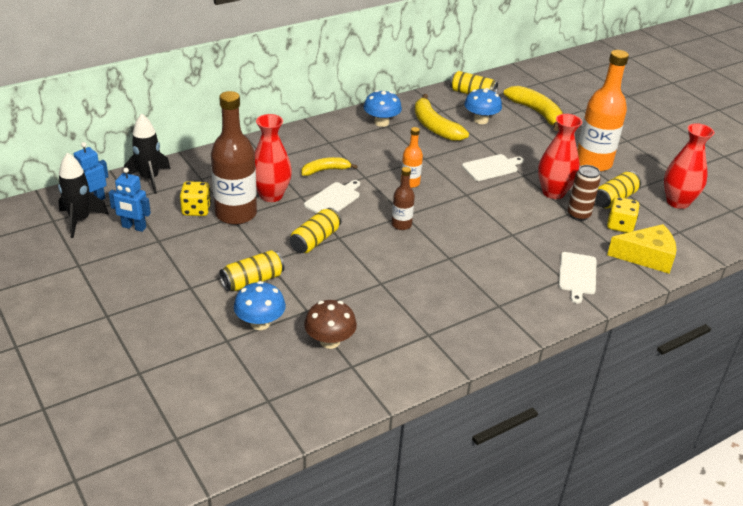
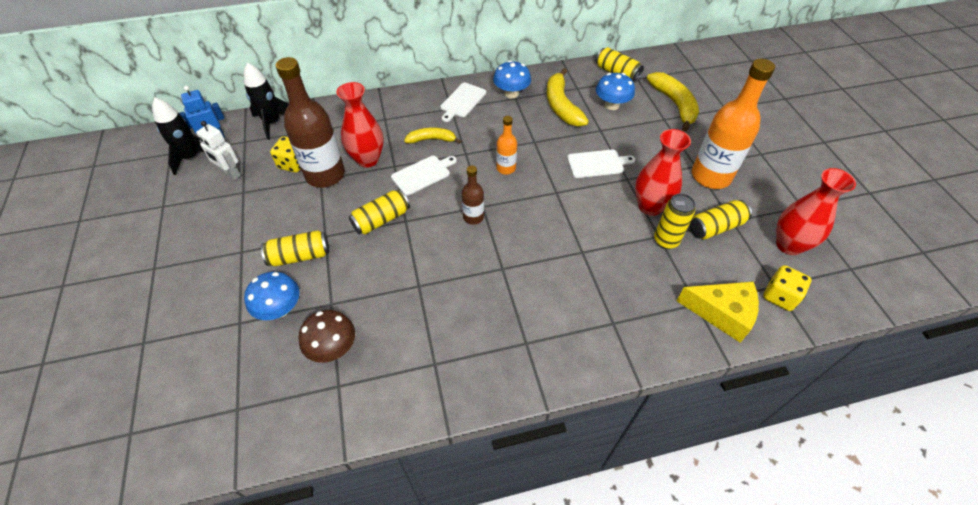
camera: 20 degrees right, 15 degrees up
blue robot [109,168,151,232] -> white robot [196,121,241,180]
white cutting board [559,252,597,303] -> white cutting board moved to [441,83,486,122]
brown can [568,165,601,221] -> yellow can [654,194,696,249]
yellow dice [607,197,640,233] -> yellow dice moved to [763,265,811,311]

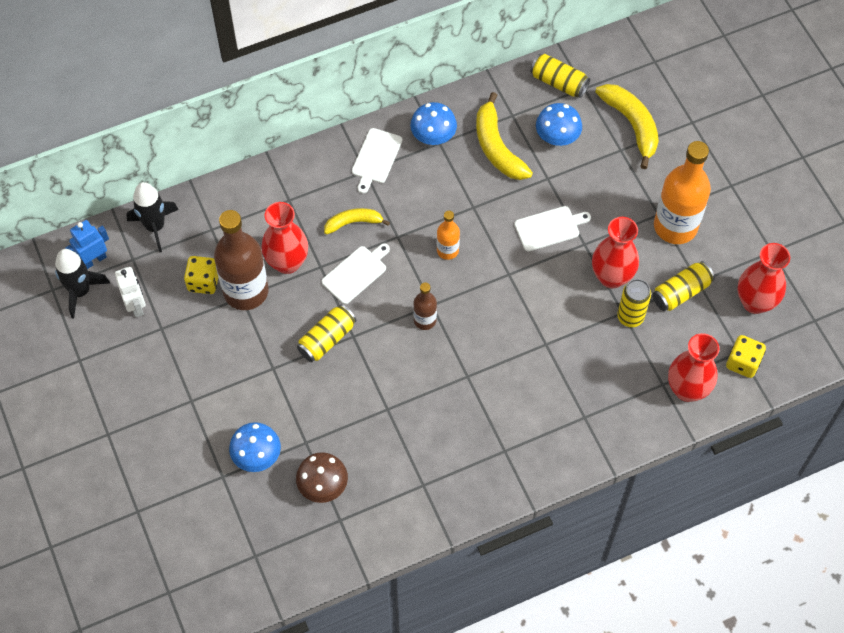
camera: 10 degrees left, 10 degrees up
white robot [196,121,241,180] -> white robot turned 135 degrees counterclockwise [115,267,146,318]
yellow can [261,230,329,266] -> none
yellow cheese [677,281,759,343] -> red vase [668,333,719,402]

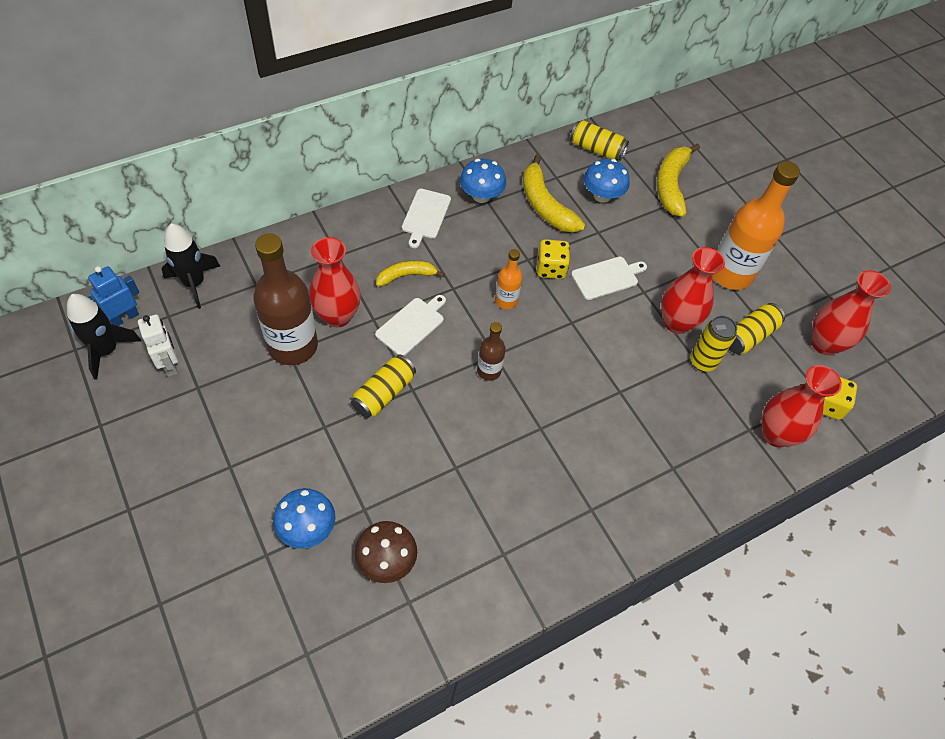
camera: 10 degrees left, 5 degrees down
yellow dice [184,256,218,294] -> yellow dice moved to [537,239,570,279]
yellow banana [595,84,659,169] -> yellow banana turned 135 degrees counterclockwise [657,143,700,217]

